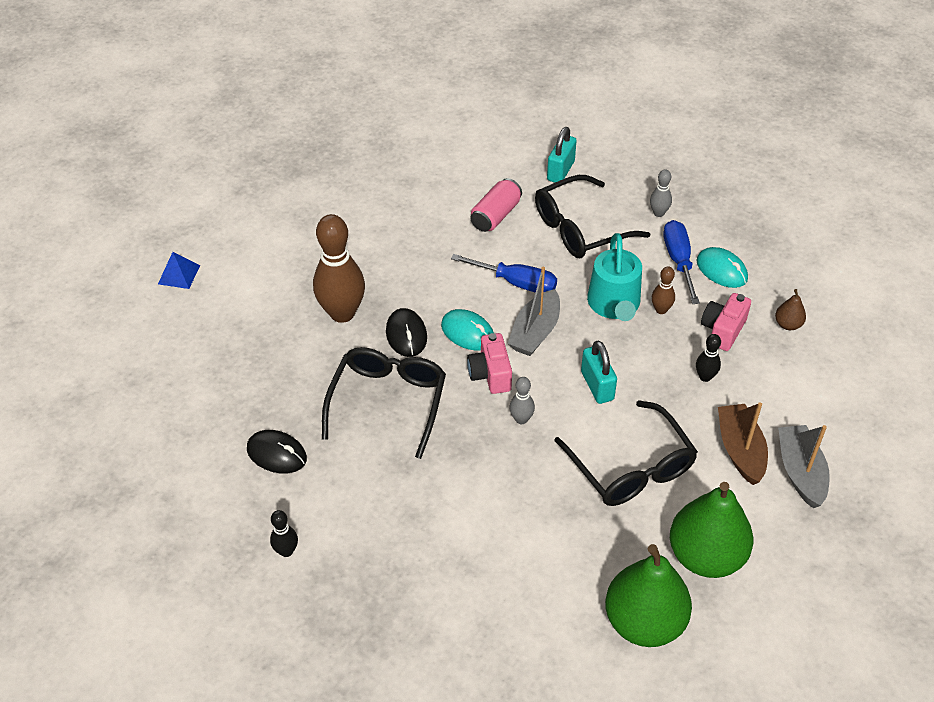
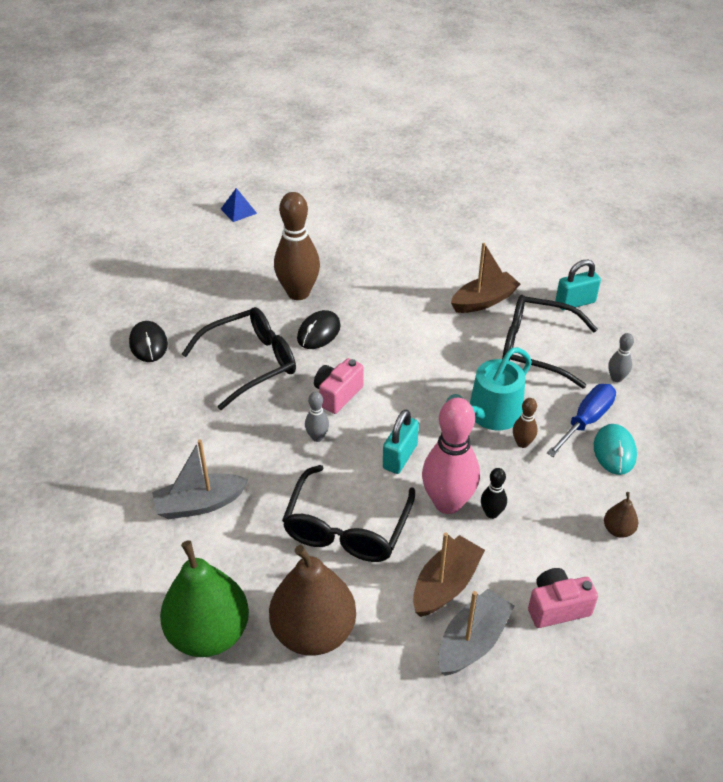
camera: 45 degrees right, 5 degrees down
black bowling pin [270,510,298,557] -> none
turquoise mouse [441,309,494,351] -> none
blue screwdriver [451,254,557,293] -> none
pink can [470,178,522,232] -> brown boat [451,243,520,313]
grey boat [508,267,560,356] -> grey boat moved to [152,440,249,519]
green pear [670,482,753,578] -> brown pear [269,545,356,656]
pink camera [701,293,751,351] -> pink camera moved to [528,568,598,628]
none -> pink bowling pin [422,398,480,514]

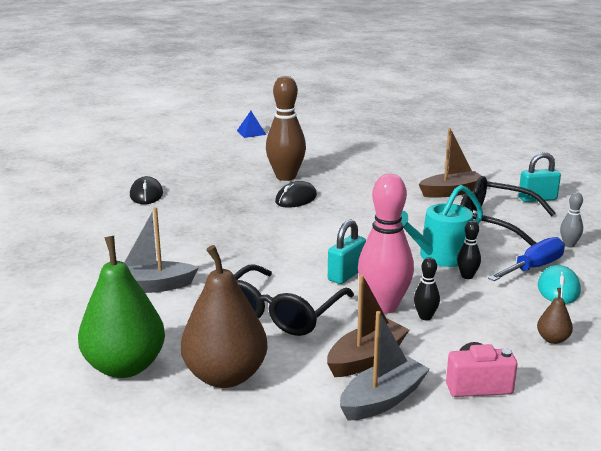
camera: 10 degrees right, 20 degrees down
black glasses [182,307,296,410] -> none
grey bowling pin [305,392,329,442] -> none
pink camera [314,358,364,414] -> none
brown bowling pin [513,398,538,448] -> black bowling pin [457,221,481,279]

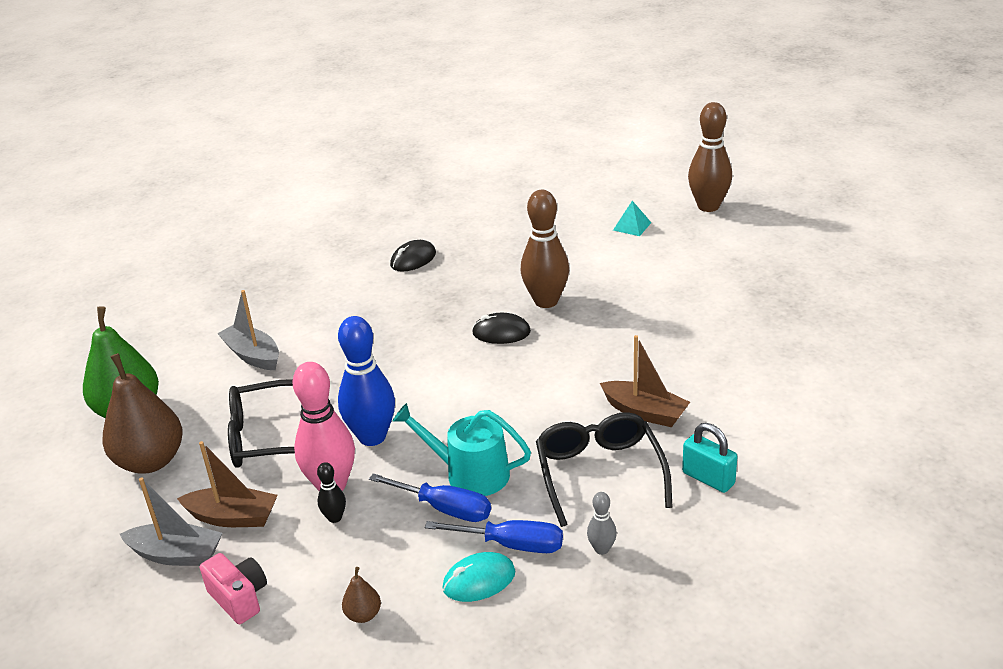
camera: 55 degrees right, 10 degrees up
blue pyramid [237,111,266,138] -> turquoise pyramid [613,201,651,236]
turquoise padlock [328,219,366,284] -> blue bowling pin [338,316,395,446]
black bowling pin [457,221,481,279] -> blue screwdriver [369,473,491,522]
none -> brown bowling pin [688,102,732,212]

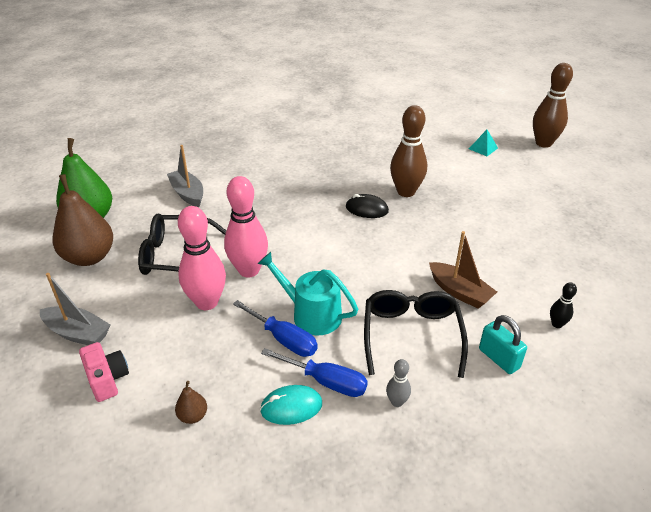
camera: 10 degrees right, 5 degrees up
brown boat [177,441,278,527] -> none
black bowling pin [317,462,346,523] -> black bowling pin moved to [550,282,577,328]
blue bowling pin [338,316,395,446] -> pink bowling pin [224,176,268,277]
black mouse [390,240,436,272] -> none

